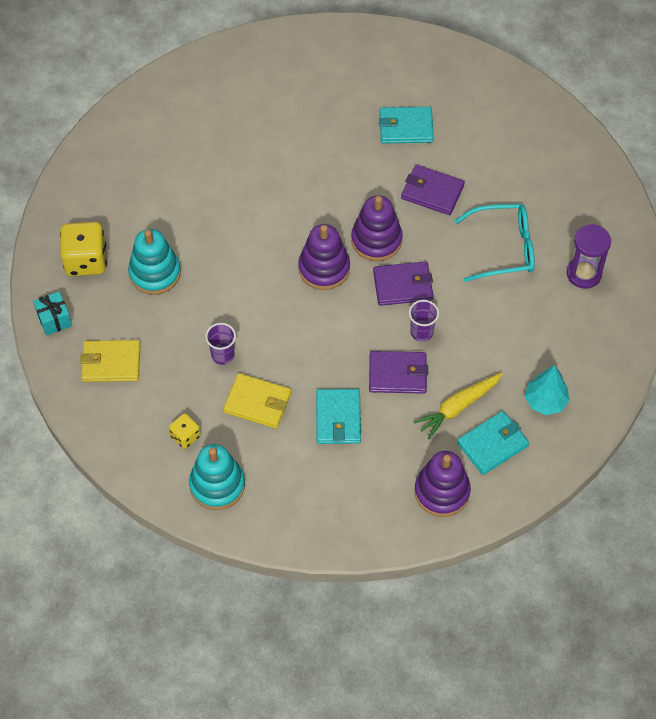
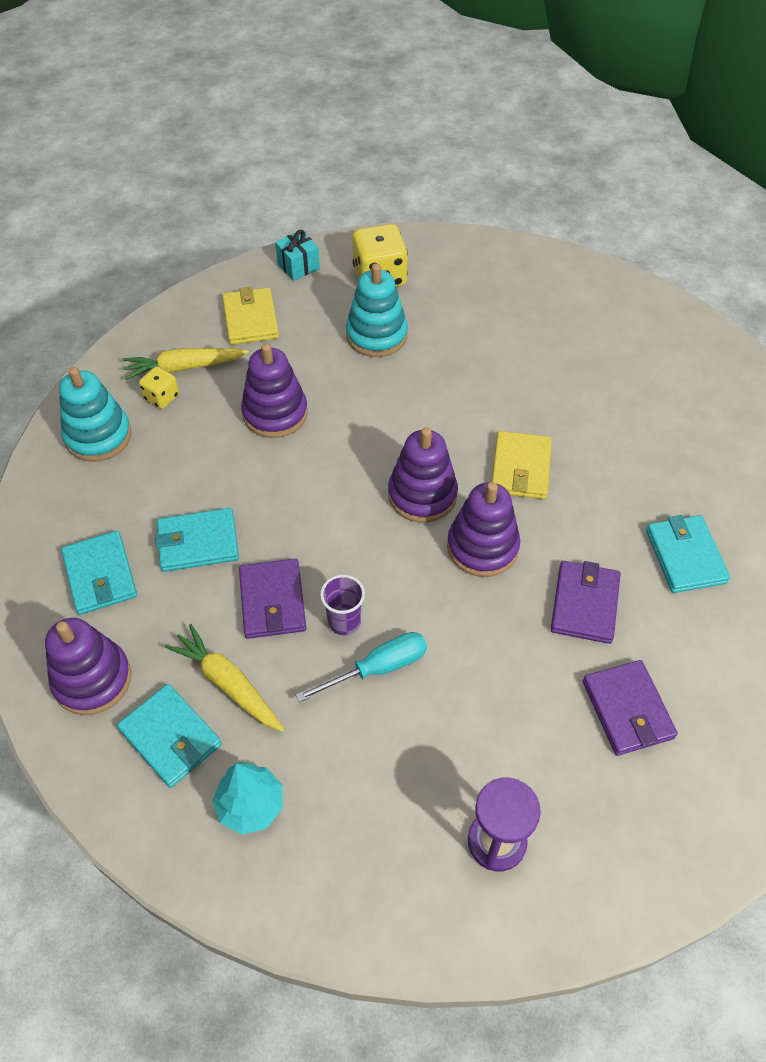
camera: 80 degrees right, 5 degrees down
purple cup [205,323,236,365] -> purple stacking toy [241,343,308,438]
yellow wallet [223,373,291,429] -> yellow wallet moved to [492,431,552,499]
purple wallet [373,261,433,306] -> purple wallet moved to [583,660,678,756]
turquoise glasses [454,204,535,282] -> none
none -> turquoise wallet [61,531,137,615]
none -> yellow carrot [123,348,249,380]
none -> turquoise screwdriver [296,632,427,702]

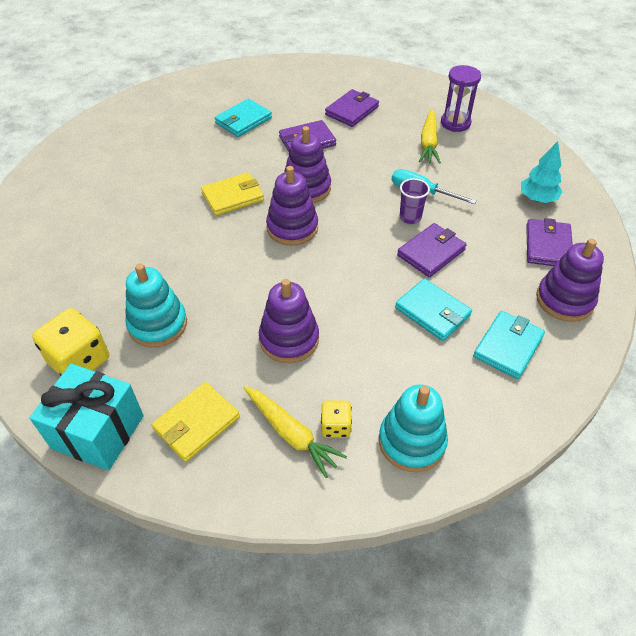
camera: 125 degrees left, 5 degrees down
turquoise wallet [117,684,222,788] -> purple wallet [526,218,573,266]
yellow carrot [165,624,285,732] -> yellow carrot moved to [419,109,441,164]
turquoise gift [275,230,320,281] -> turquoise gift [29,364,144,471], size x1.88

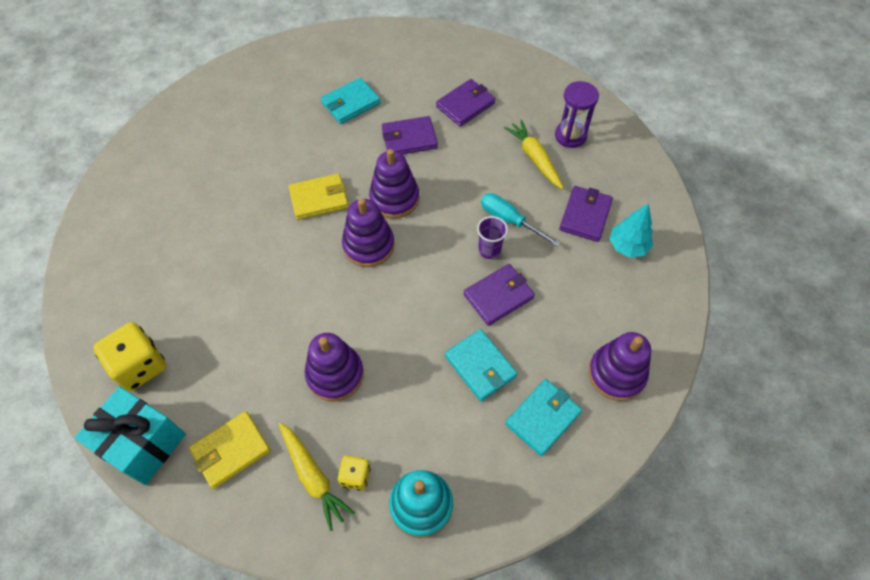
camera: 10 degrees right, 10 degrees up
turquoise stacking toy [125,264,187,348] -> none
yellow carrot [419,109,441,164] -> yellow carrot turned 135 degrees clockwise [504,120,564,189]
purple wallet [526,218,573,266] -> purple wallet moved to [559,186,613,242]

